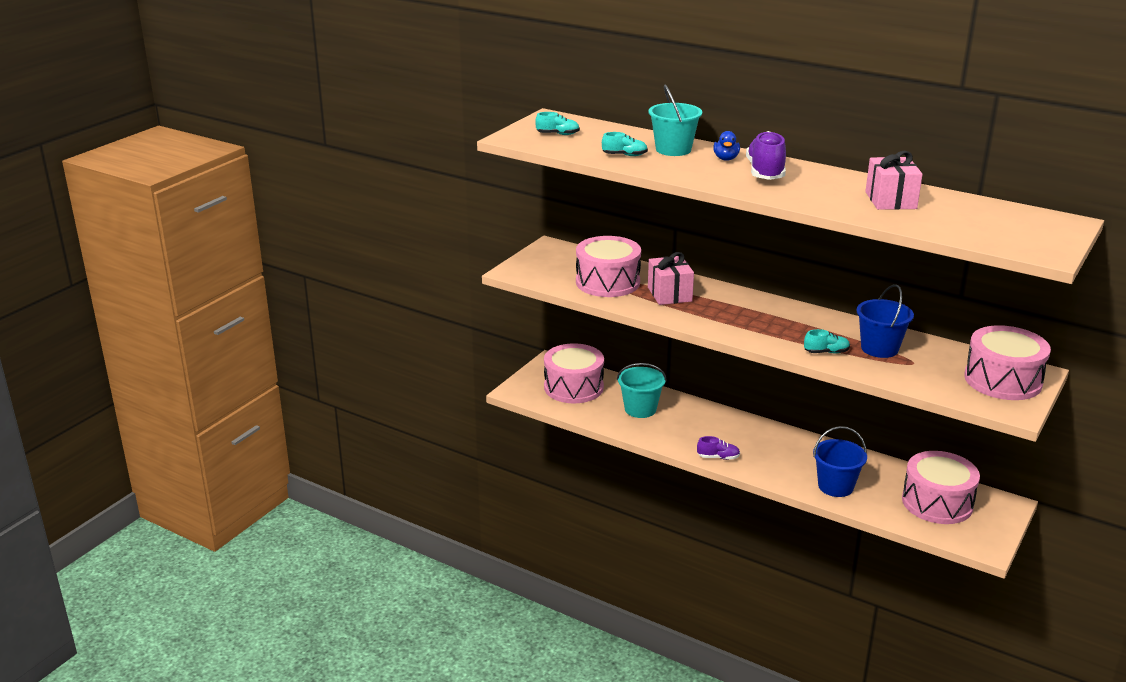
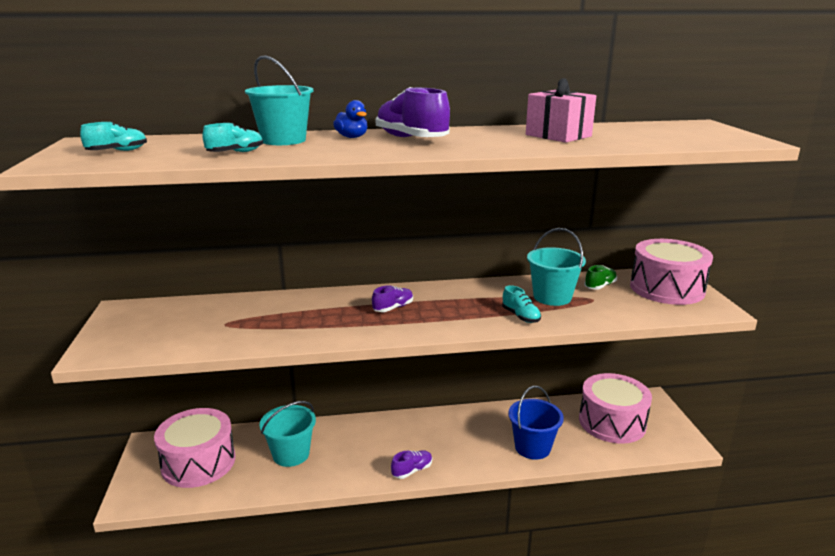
camera: 40 degrees left, 5 degrees down
pink drum [576,236,641,297] -> none
pink gift [648,252,694,305] -> none
turquoise shoe [804,329,850,353] -> turquoise shoe turned 105 degrees clockwise [502,285,541,323]
blue bucket [856,284,914,358] -> turquoise bucket [527,228,586,306]
none -> purple shoe [372,285,413,312]
none -> green shoe [584,265,617,290]

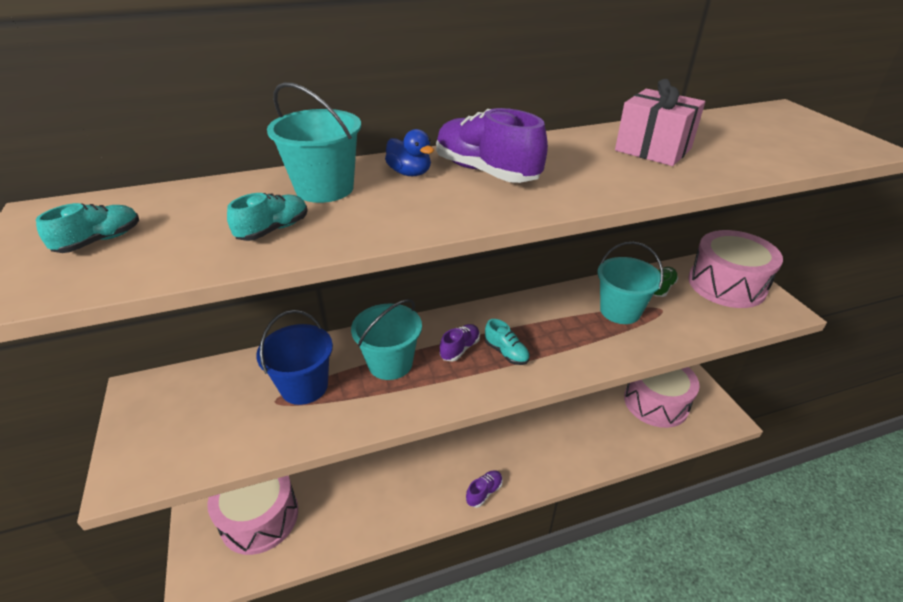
camera: 10 degrees left, 15 degrees up
turquoise bucket [259,401,316,467] -> turquoise bucket moved to [351,299,422,380]
turquoise shoe [502,285,541,323] -> turquoise shoe moved to [485,319,530,365]
blue bucket [508,386,564,460] -> blue bucket moved to [256,310,333,405]

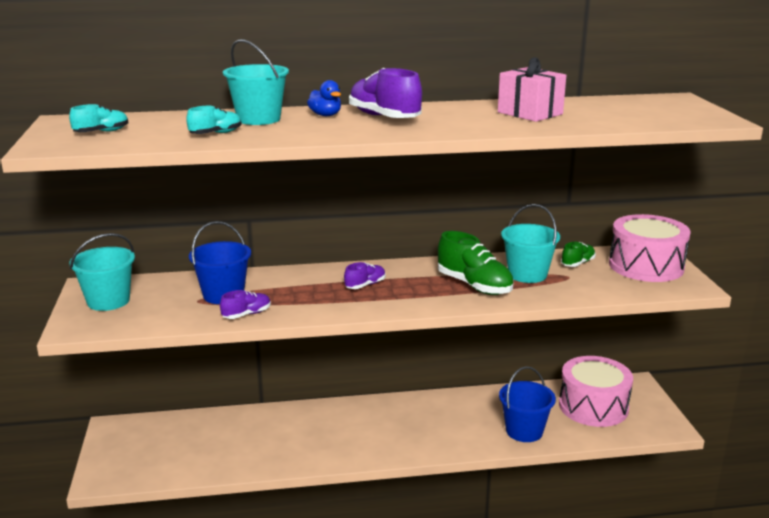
camera: 10 degrees right, 15 degrees down
pink drum [207,476,298,555] -> none
turquoise bucket [351,299,422,380] -> turquoise bucket moved to [69,233,135,311]
purple shoe [466,470,503,508] -> purple shoe moved to [220,290,271,319]
turquoise shoe [485,319,530,365] -> none
none -> green shoe [438,231,514,295]
none -> blue bucket [499,366,556,442]

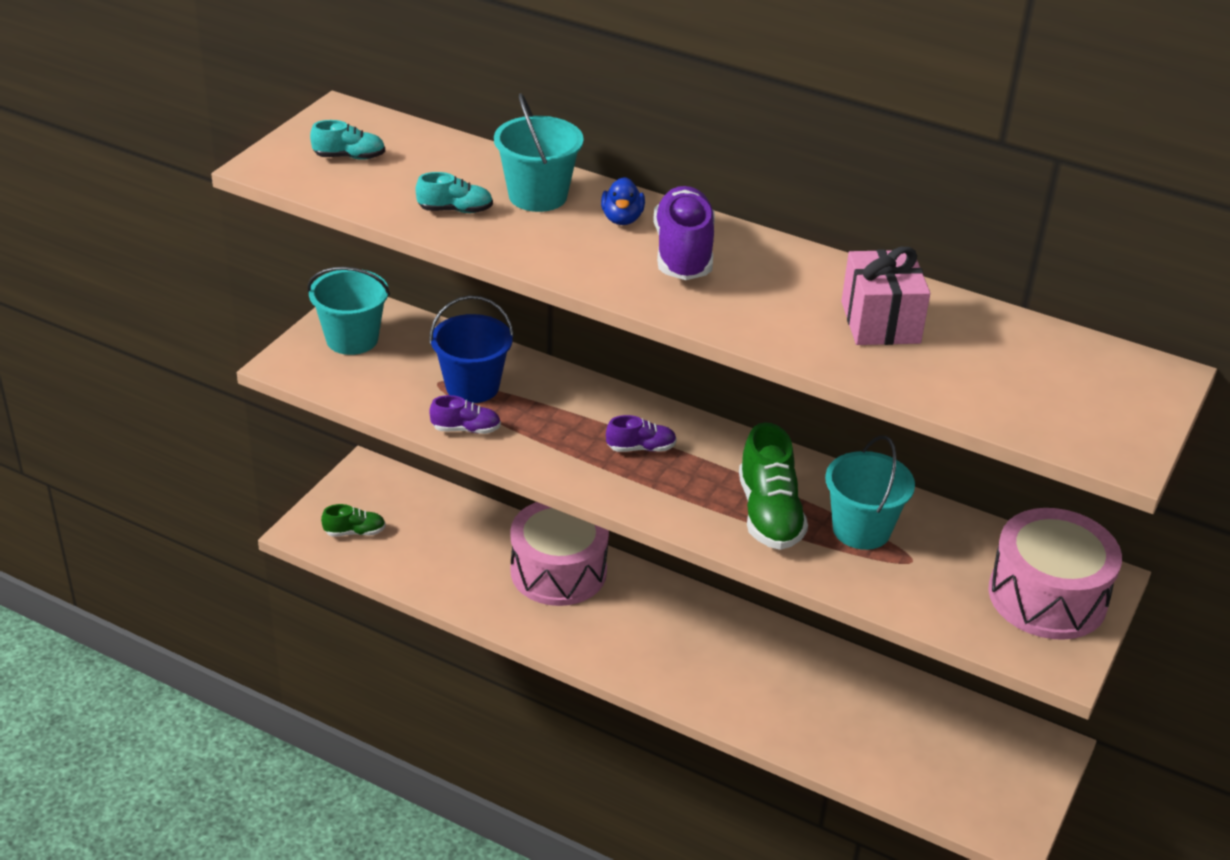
camera: 35 degrees right, 15 degrees up
blue bucket [499,366,556,442] -> none
pink drum [559,356,633,427] -> pink drum moved to [510,502,609,606]
green shoe [561,242,596,267] -> green shoe moved to [321,504,386,537]

